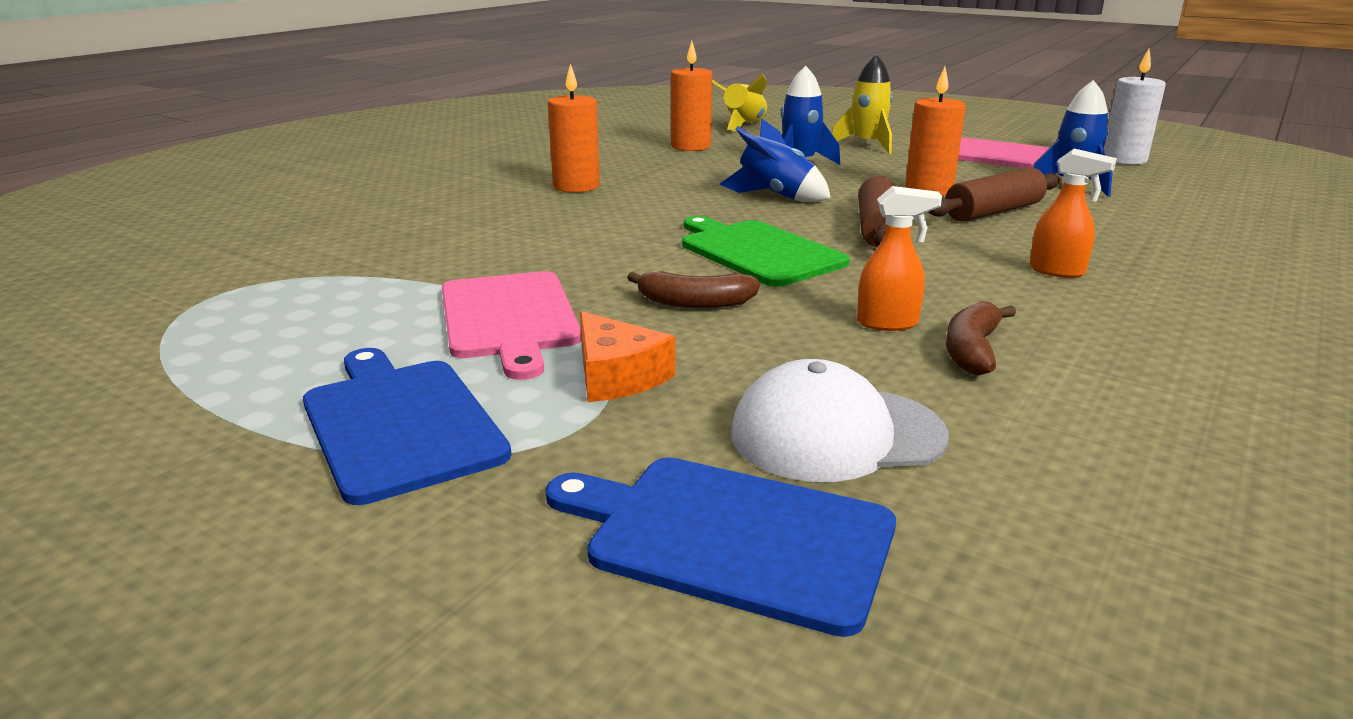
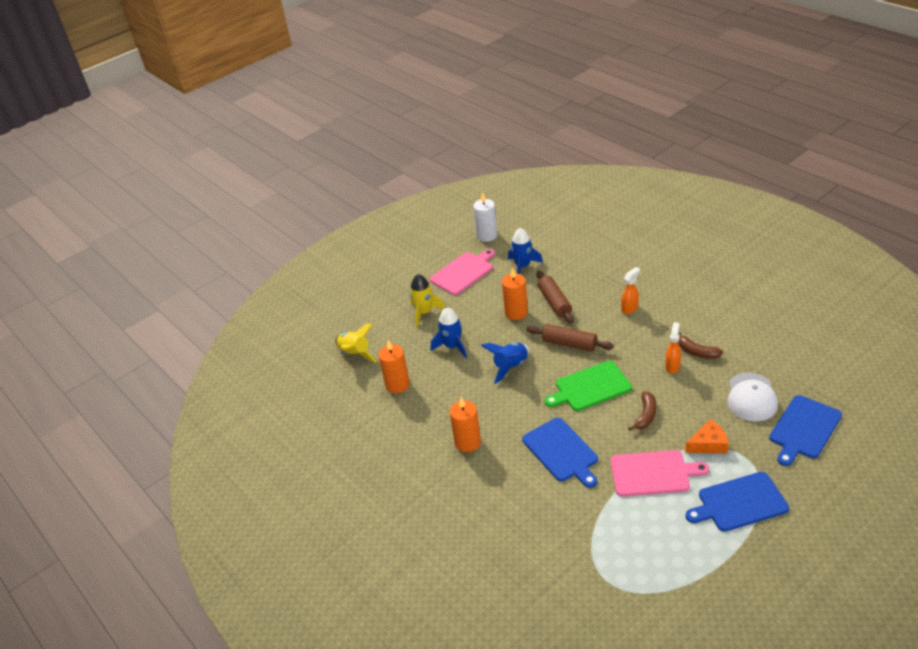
camera: 70 degrees left, 15 degrees up
none -> blue cutting board [522,418,598,488]

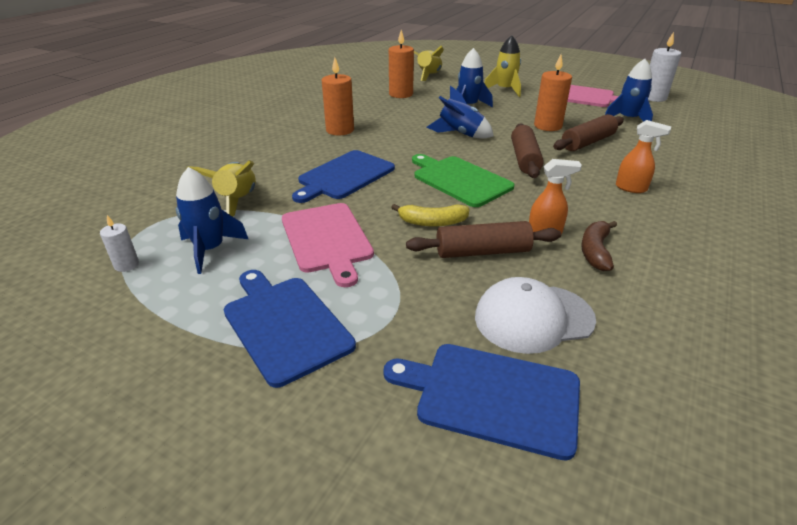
camera: 65 degrees right, 5 degrees down
brown banana [628,391,656,431] -> yellow banana [391,204,470,227]
orange cheese [685,419,729,453] -> none
none -> white candle [100,215,139,272]
none -> blue rocket [176,167,248,274]
none -> yellow rocket [186,160,256,217]
none -> brown rolling pin [406,221,561,258]

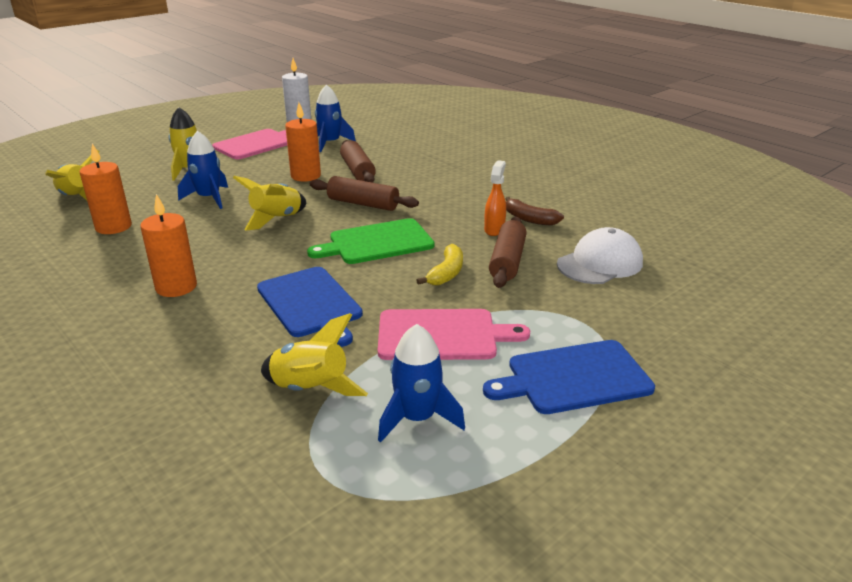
camera: 70 degrees left, 5 degrees down
white candle [100,215,139,272] -> none
blue cutting board [383,344,580,461] -> none
blue rocket [426,86,494,139] -> yellow rocket [233,176,306,230]
white cap [475,277,596,354] -> white cap turned 135 degrees counterclockwise [557,227,643,284]
orange spray bottle [616,120,671,193] -> none

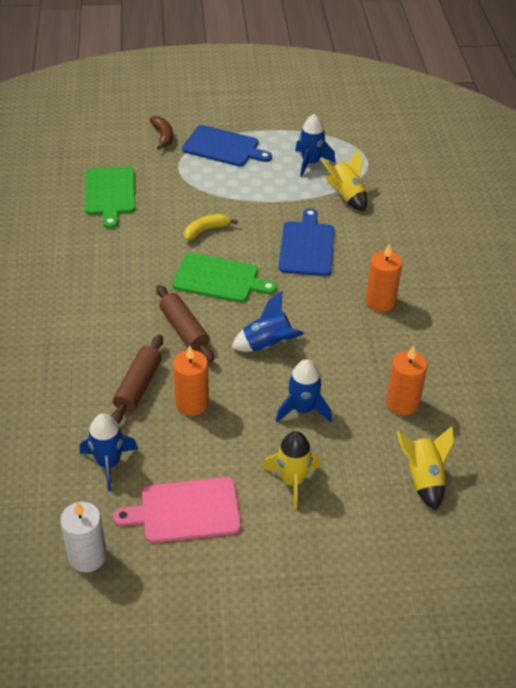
camera: 145 degrees left, 15 degrees up
yellow rocket [233,176,306,230] -> blue rocket [231,291,304,352]
pink cutting board [378,309,530,360] -> none
orange spray bottle [484,160,506,236] -> none
brown rolling pin [489,217,527,288] -> none
brown banana [506,197,564,226] -> brown banana moved to [150,116,173,150]
white cap [557,227,643,284] -> green cutting board [85,167,136,229]

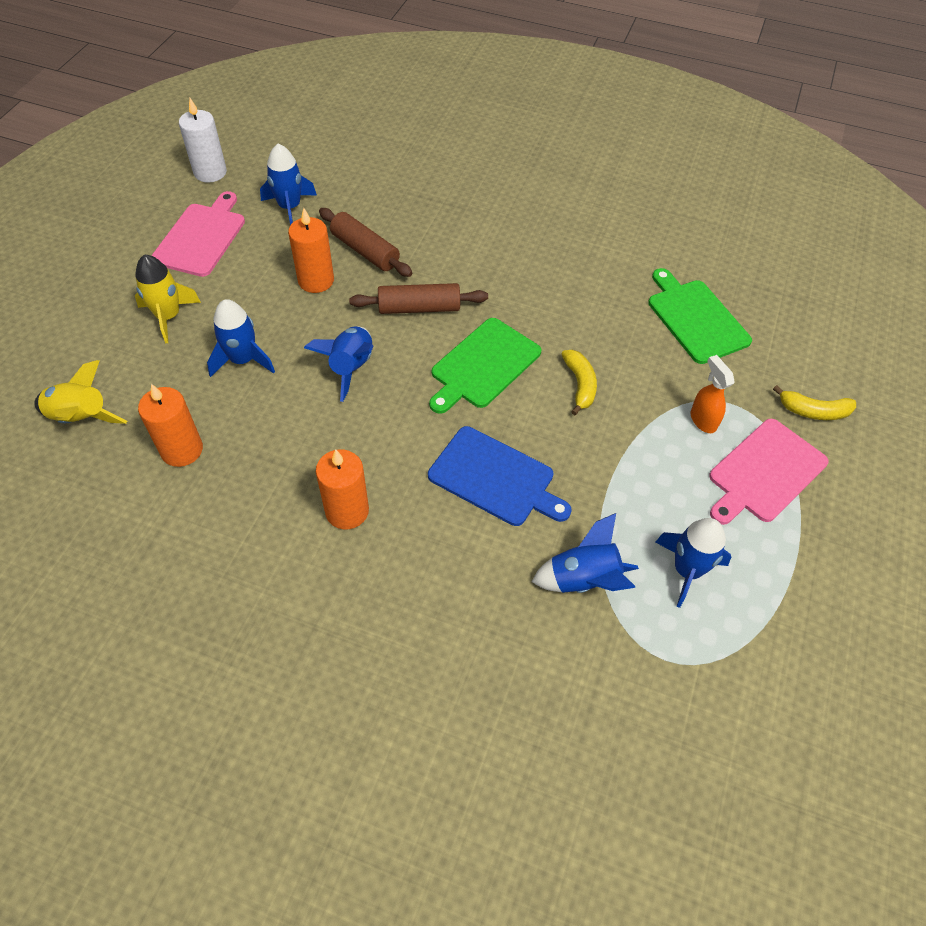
camera: 115 degrees right, 10 degrees up
green cutting board [85,167,136,229] -> green cutting board turned 45 degrees clockwise [648,268,752,364]
brown banana [150,116,173,150] -> yellow banana [773,385,856,420]
blue cutting board [182,125,272,166] -> pink cutting board [709,419,829,525]
yellow rocket [322,149,367,212] -> blue rocket [532,513,639,593]
none -> orange spray bottle [690,355,734,433]

